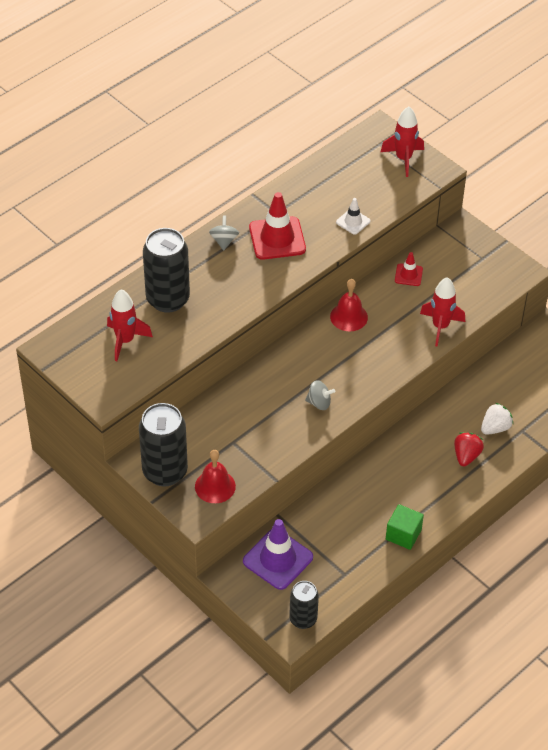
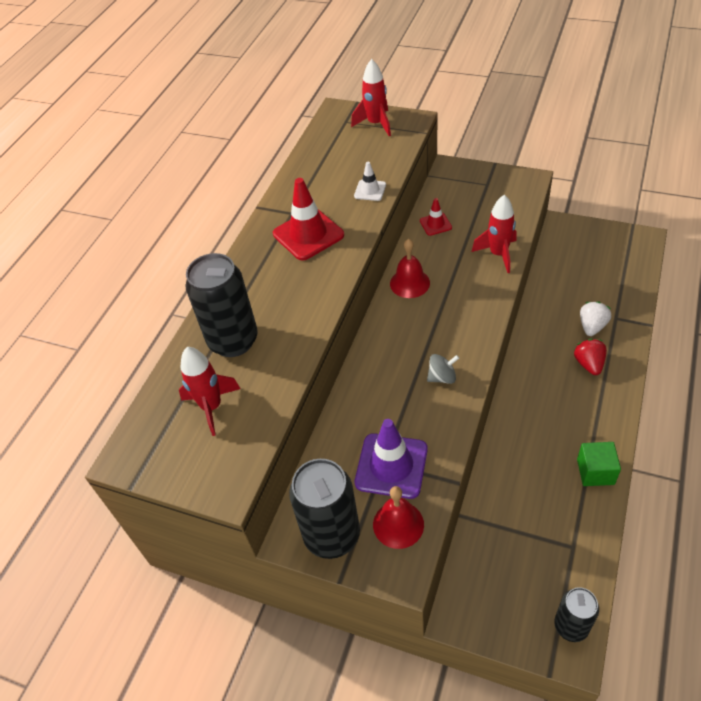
camera: 20 degrees left, 0 degrees up
grey spinning top [209,215,239,250] -> none
purple traffic cone [243,519,313,590] -> purple traffic cone moved to [355,419,428,499]

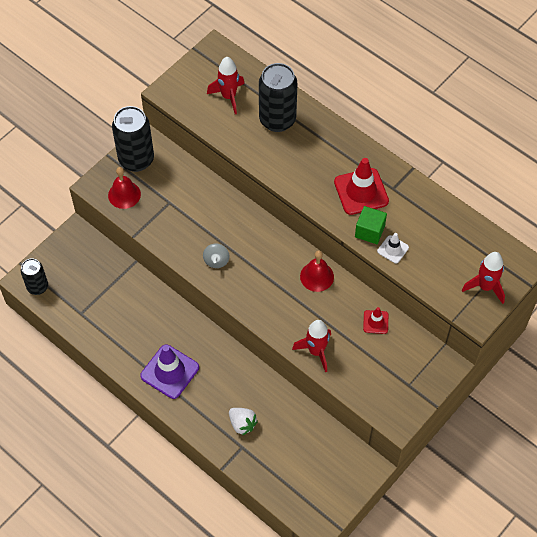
camera: 105 degrees right, 10 degrees up
purple traffic cone [355,419,428,499] -> purple traffic cone moved to [140,345,199,399]
red strawberry [574,339,607,375] -> none
green cube [577,442,621,486] -> green cube moved to [355,206,387,244]

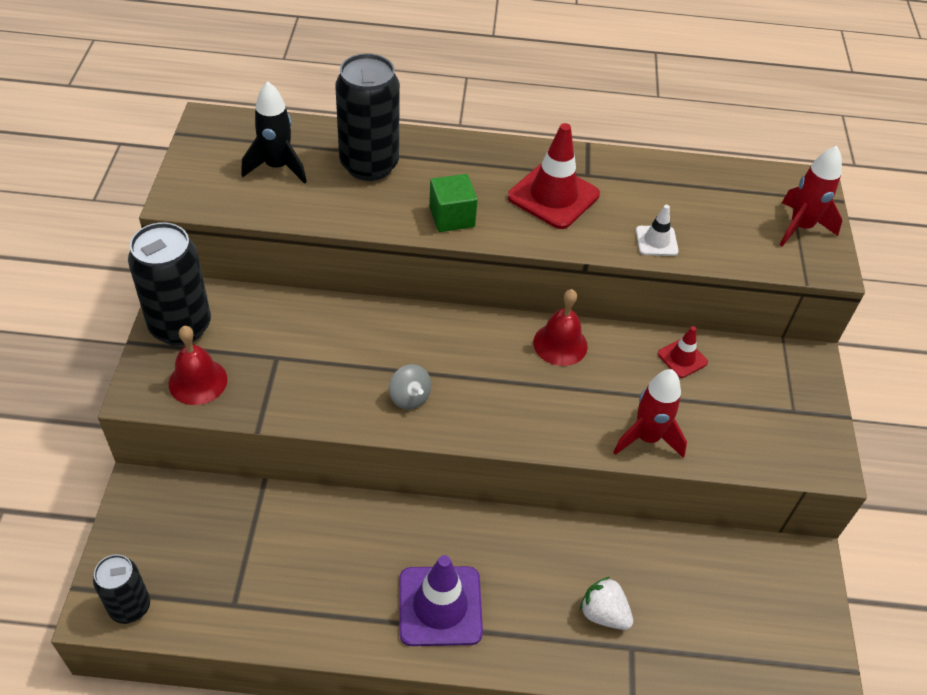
camera: 40 degrees left, 10 degrees down
red rocket [207,57,245,114] -> black rocket [241,81,307,184]
white strawberry [229,408,258,435] -> white strawberry turned 150 degrees counterclockwise [580,577,633,630]
green cube [355,206,387,244] -> green cube moved to [429,174,478,232]

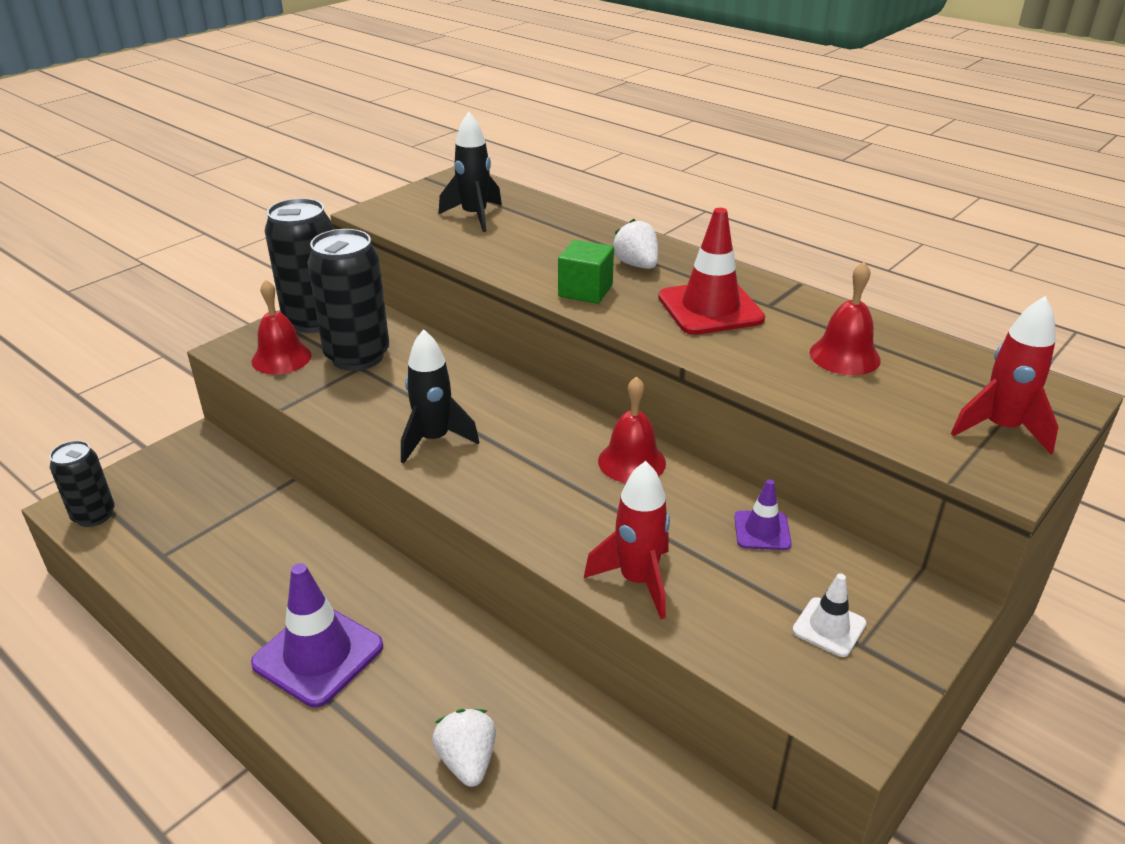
camera: 40 degrees right, 15 degrees down
black can [335,53,400,181] -> black can moved to [307,229,389,371]
grey spinning top [389,364,431,410] -> black rocket [401,329,479,463]
white traffic cone [636,205,679,256] -> white traffic cone moved to [792,573,866,657]
red traffic cone [658,326,708,378] -> purple traffic cone [734,479,791,550]
none -> white strawberry [613,219,658,269]
none -> red bell [810,262,881,375]

